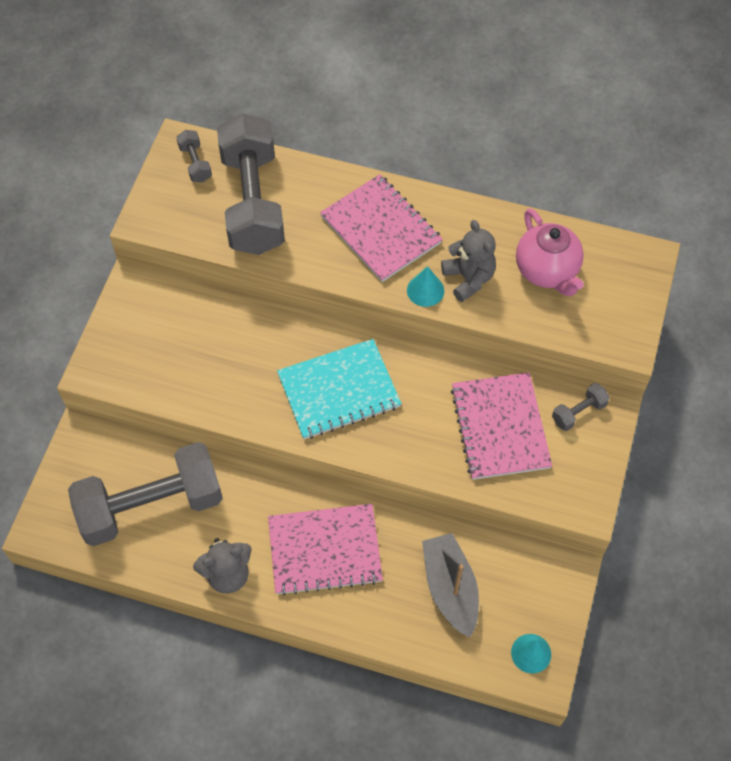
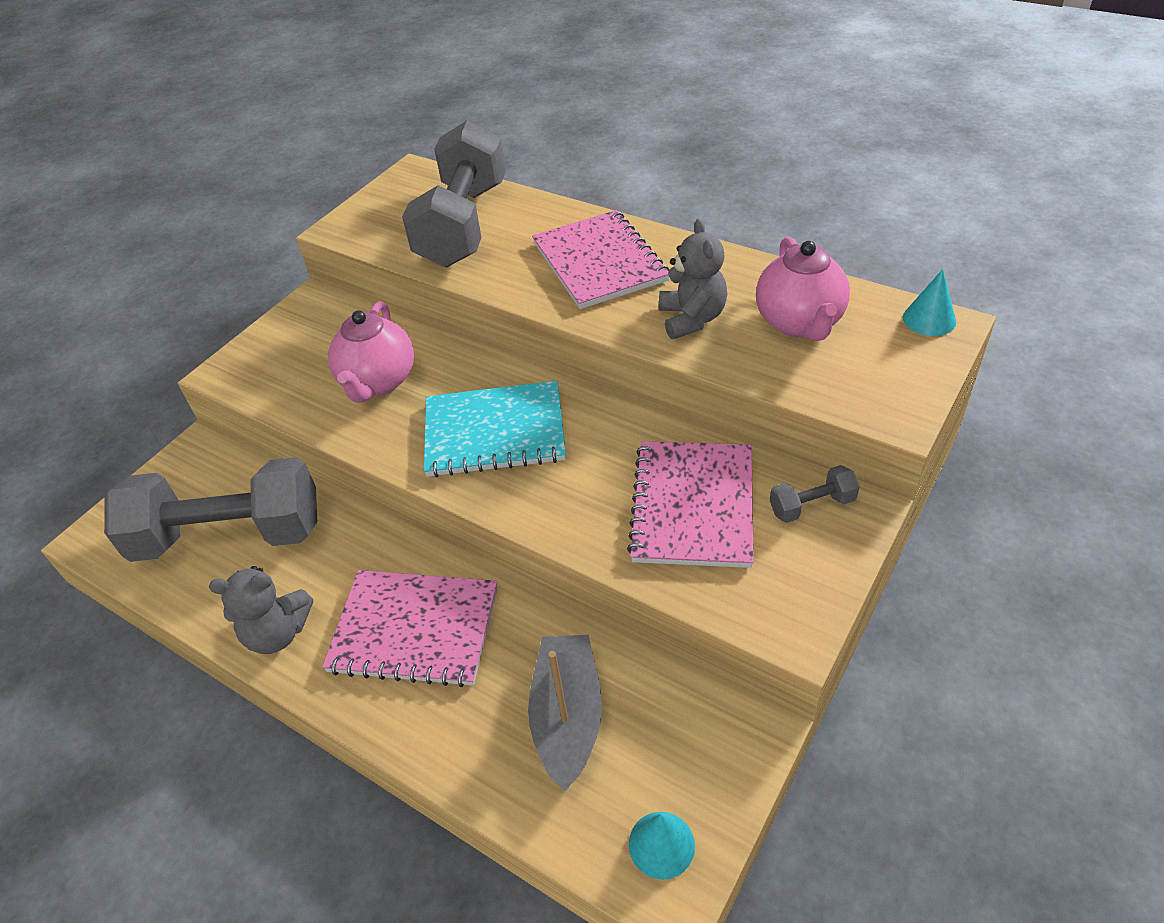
camera: 20 degrees right, 15 degrees down
grey dumbbell [176,130,212,182] -> none
turquoise cone [407,266,444,307] -> turquoise cone moved to [903,269,956,336]
none -> pink teapot [328,301,414,402]

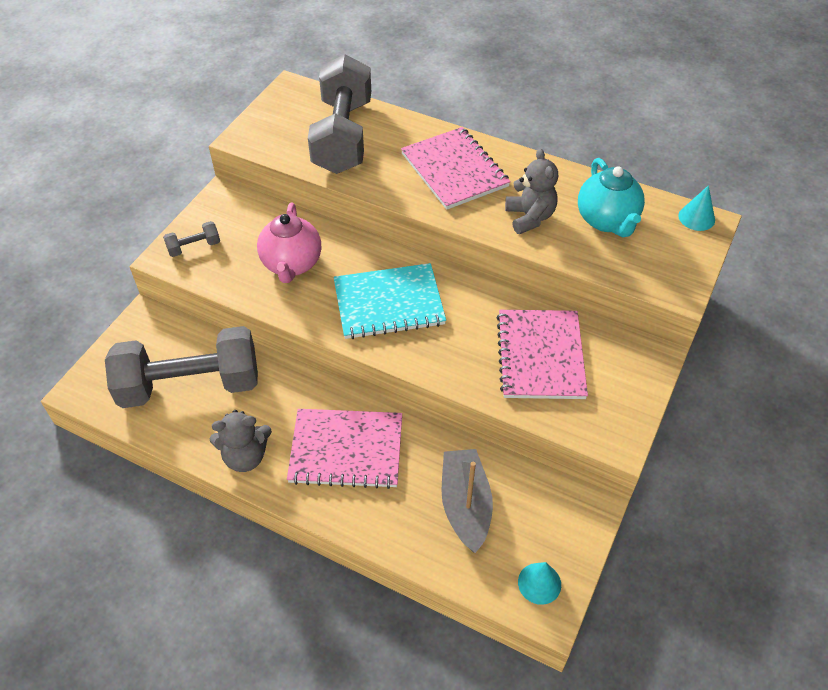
camera: 10 degrees left, 5 degrees up
pink teapot [756,236,850,341] -> turquoise teapot [578,158,645,237]
grey dumbbell [770,465,860,523] -> grey dumbbell moved to [163,221,220,257]

